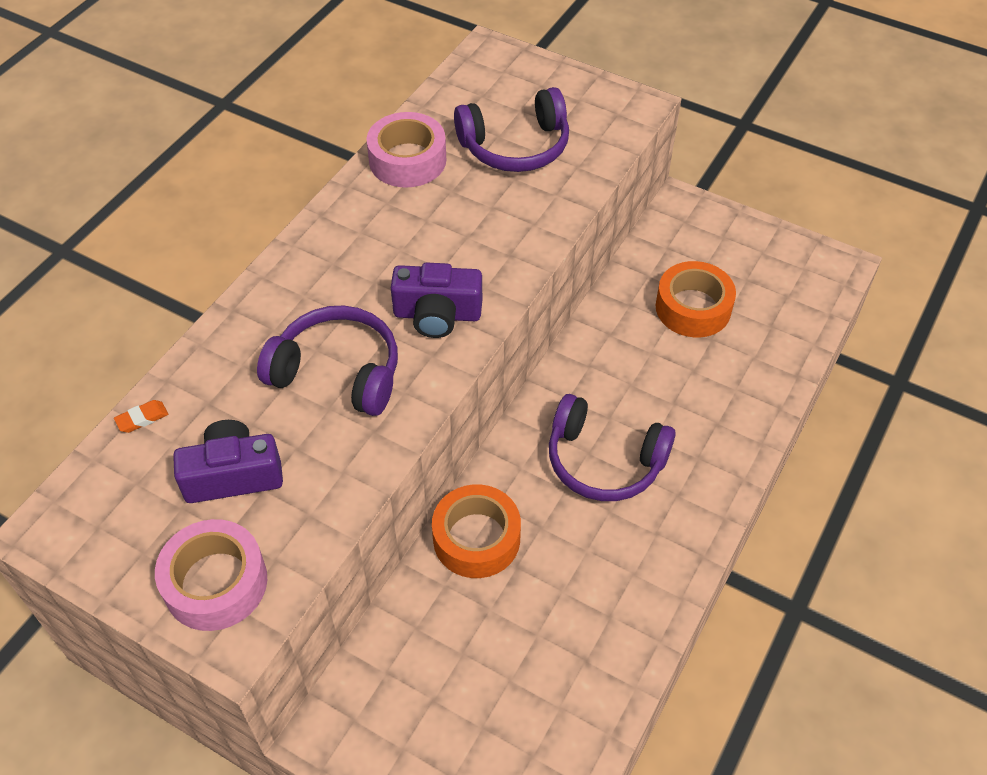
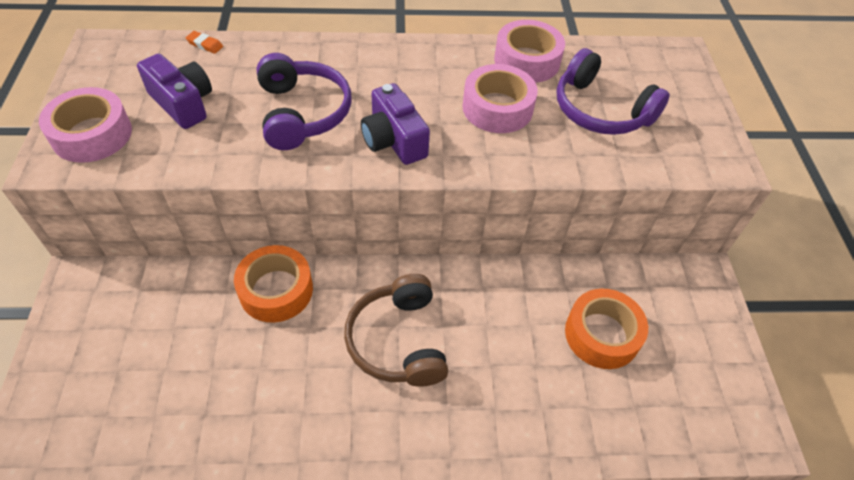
camera: 55 degrees right, 0 degrees up
purple headphones [549,394,676,501] -> brown headphones [344,274,448,387]
none -> pink tape [463,64,538,133]

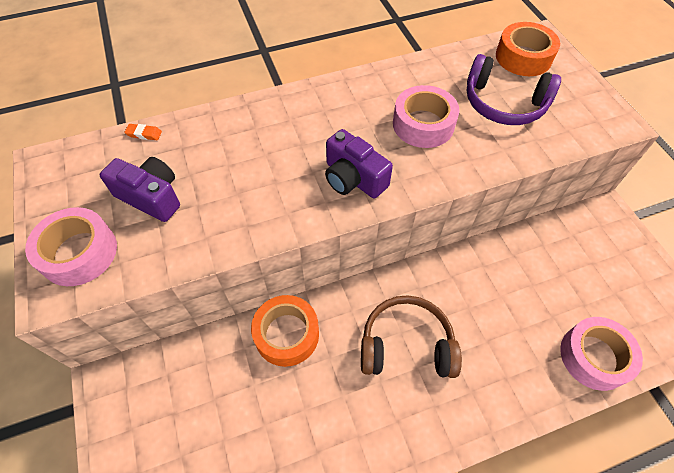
camera: 15 degrees left, 5 degrees up
purple headphones [257,53,352,150] -> none
brown headphones [344,274,448,387] -> brown headphones turned 120 degrees clockwise [361,295,462,378]
pink tape [494,20,565,83] -> pink tape moved to [560,317,643,391]
orange tape [565,289,648,369] -> orange tape moved to [496,22,560,76]

